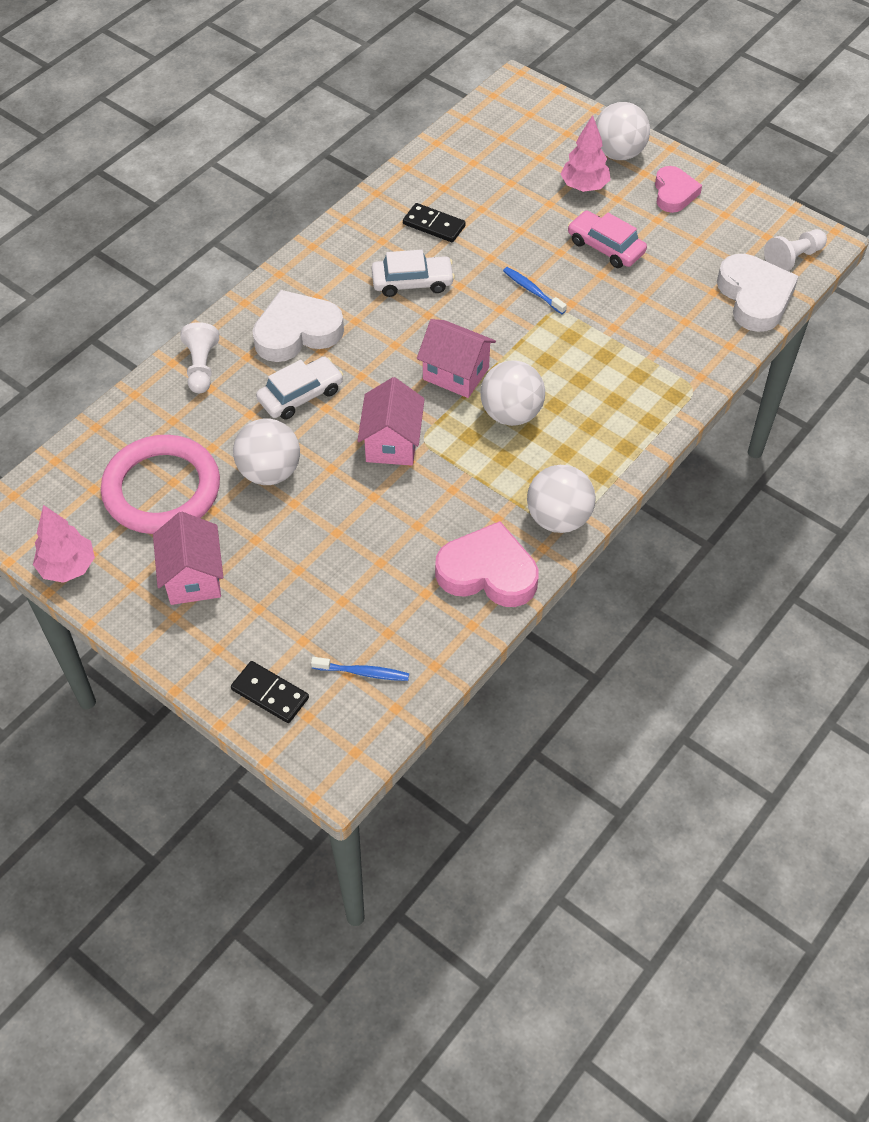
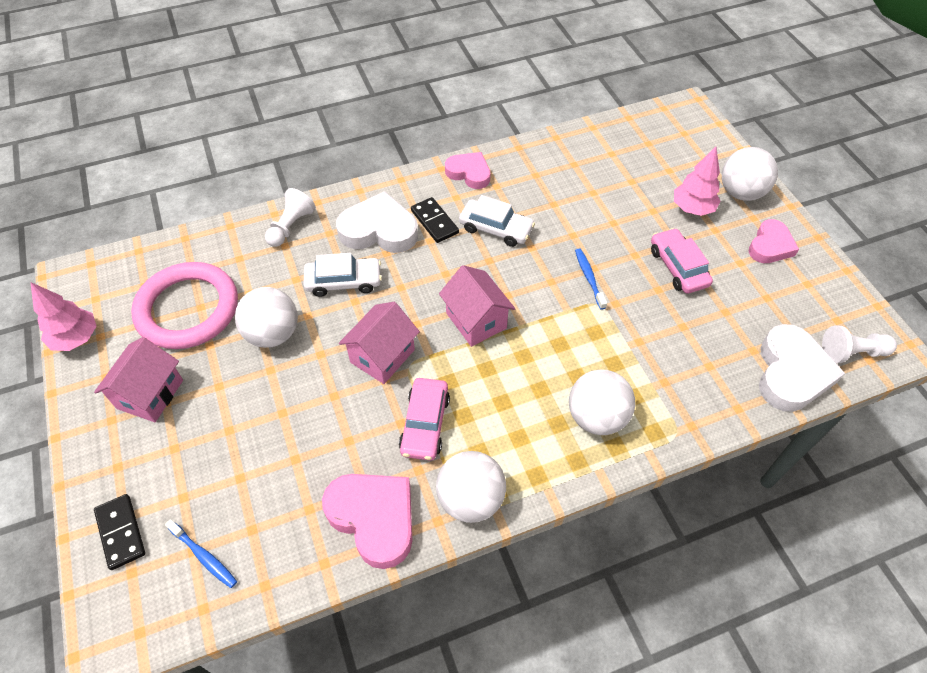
camera: 30 degrees right, 0 degrees up
black domino [403,203,466,242] -> black domino moved to [411,197,459,243]
white ball [480,360,545,426] -> white ball moved to [569,370,635,435]
none -> pink car [399,378,450,460]
none -> pink heart [445,152,491,189]

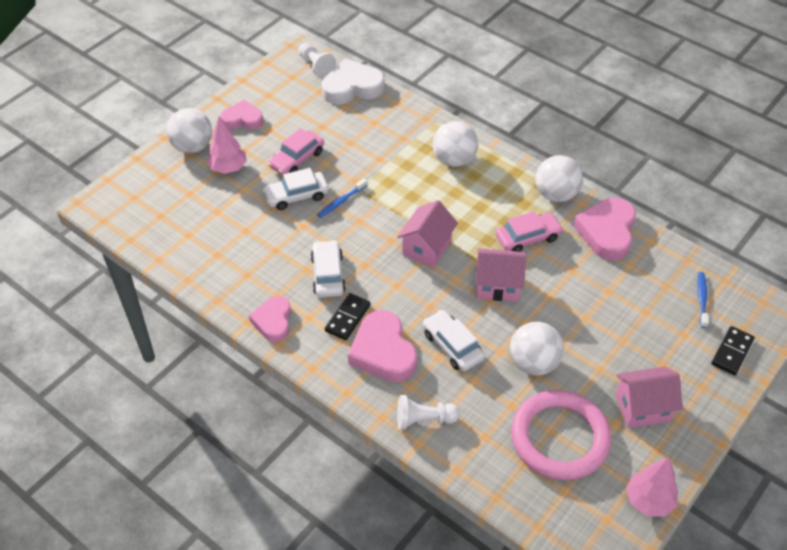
camera: 120 degrees left, 5 degrees down
white heart [336,191,418,253] -> pink heart [348,310,417,382]
none -> white car [263,168,329,210]

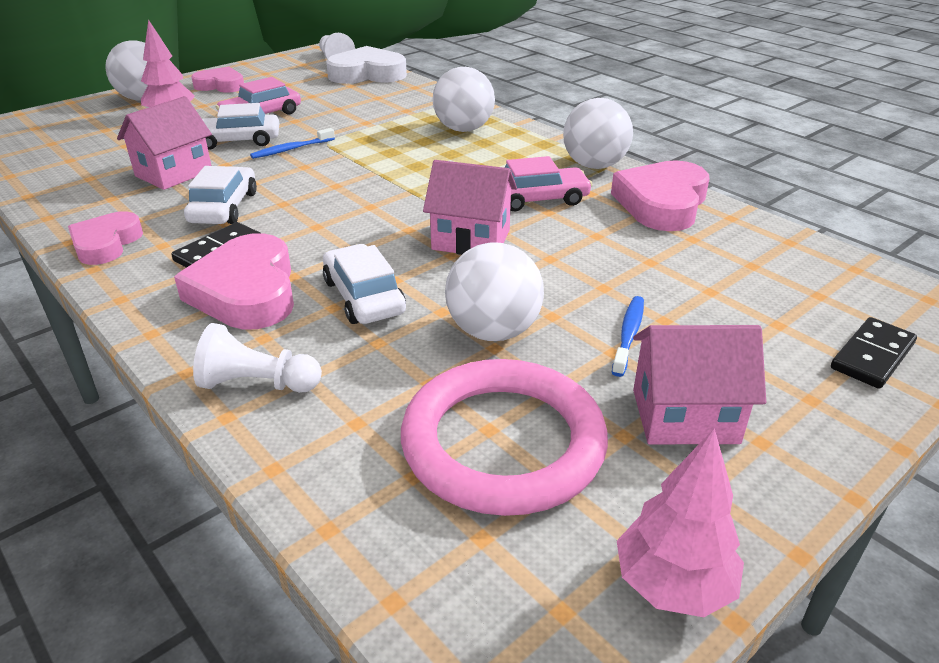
camera: 10 degrees right, 15 degrees down
pink house [397,200,458,268] -> pink house moved to [117,96,212,190]
blue toothbrush [698,272,709,328] -> blue toothbrush moved to [612,296,644,377]

